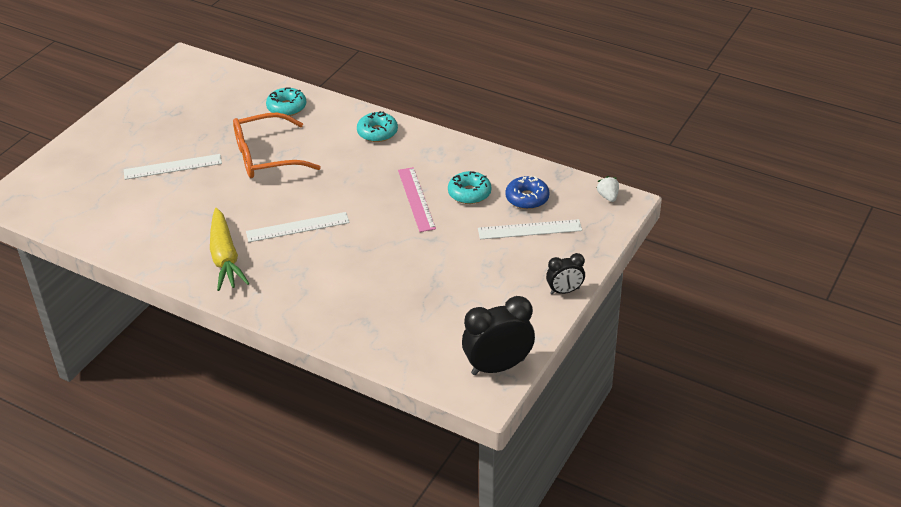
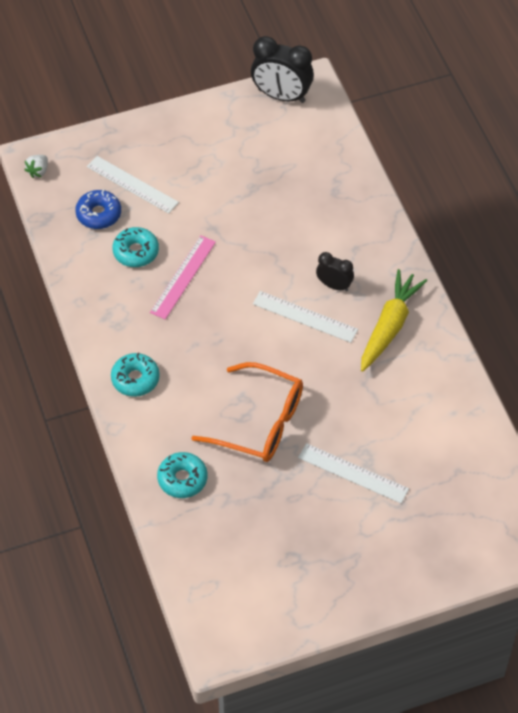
camera: 140 degrees left, 15 degrees up
black clock [546,253,585,294] -> black clock moved to [316,252,354,291]

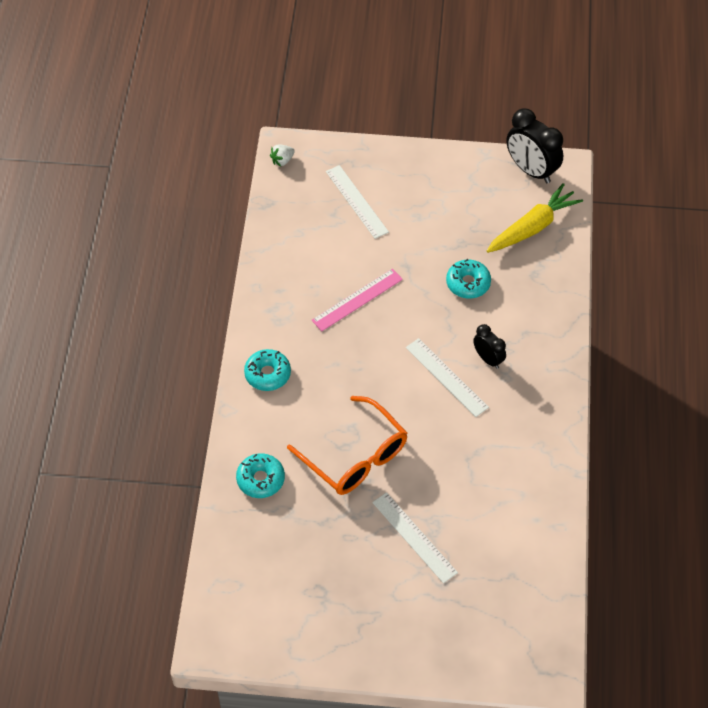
camera: 25 degrees right, 0 degrees up
blue donut [75,189,121,229] -> none
turquoise donut [113,227,159,267] -> turquoise donut moved to [446,259,491,299]
yellow carrot [361,269,427,372] -> yellow carrot moved to [486,183,583,253]

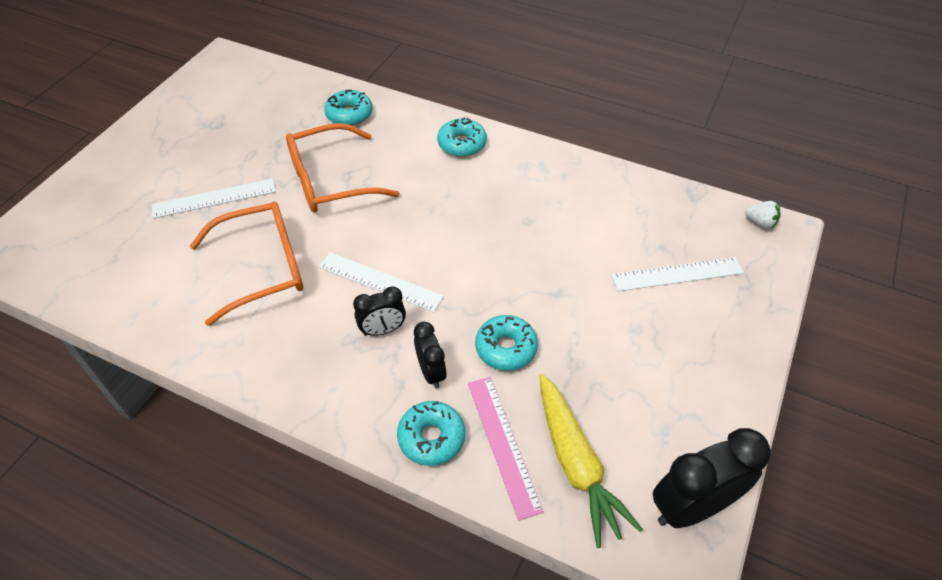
camera: 110 degrees right, 5 degrees down
white strawberry [270,144,295,166] -> white strawberry turned 135 degrees clockwise [745,201,780,229]
pink ruler [311,269,403,331] -> pink ruler moved to [468,377,544,521]
white ruler [406,338,489,417] -> white ruler turned 45 degrees clockwise [319,252,444,312]
none -> orange glasses [190,201,303,326]
none -> turquoise donut [397,401,465,466]
none -> black clock [414,322,447,388]

